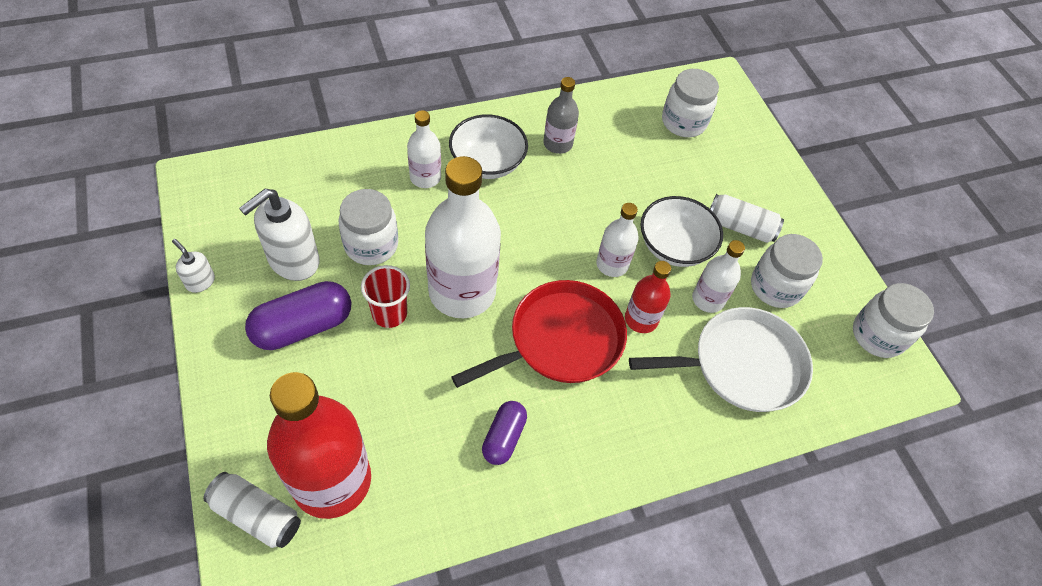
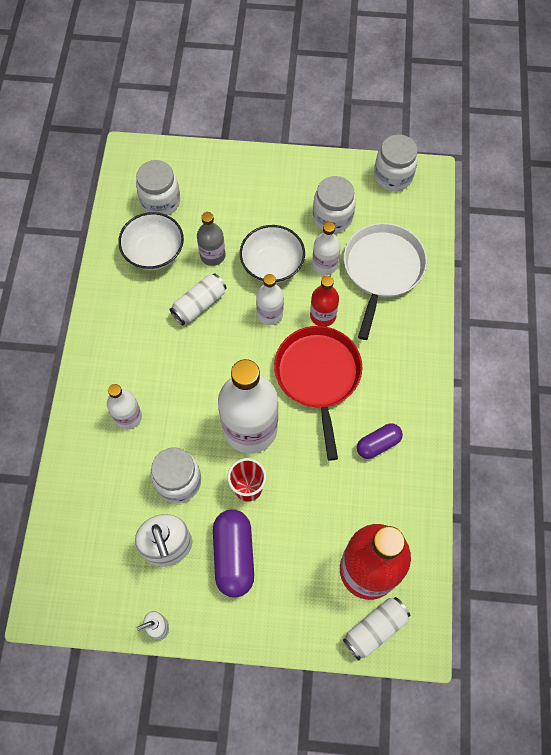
camera: 60 degrees left, 10 degrees up
white bowl [449,114,528,179] -> white bowl moved to [118,212,184,270]
purple capsule [482,401,527,465] -> purple capsule turned 75 degrees counterclockwise [357,423,403,459]
grey bottle [543,77,579,154] -> grey bottle moved to [197,212,225,266]
white can [710,194,784,243] -> white can moved to [169,273,227,325]

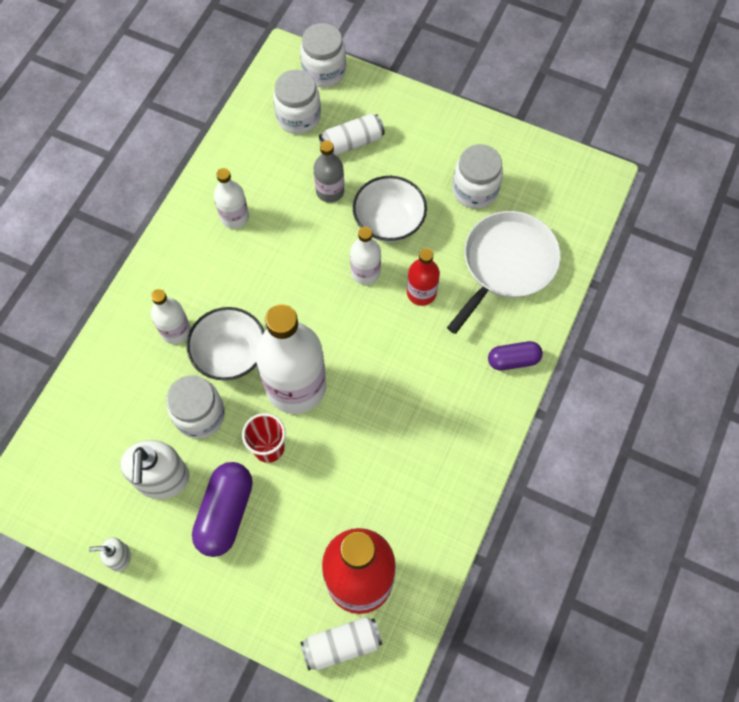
camera: 20 degrees right, 0 degrees up
white bowl [118,212,184,270] -> white bowl moved to [187,307,264,380]
white can [169,273,227,325] -> white can moved to [319,113,385,156]
red pan [274,326,362,461] -> none
white bottle [312,222,340,275] -> white bottle moved to [214,168,249,229]
purple capsule [357,423,403,459] -> purple capsule moved to [488,341,543,371]
white jar [374,134,418,191] -> white jar moved to [300,23,346,88]

